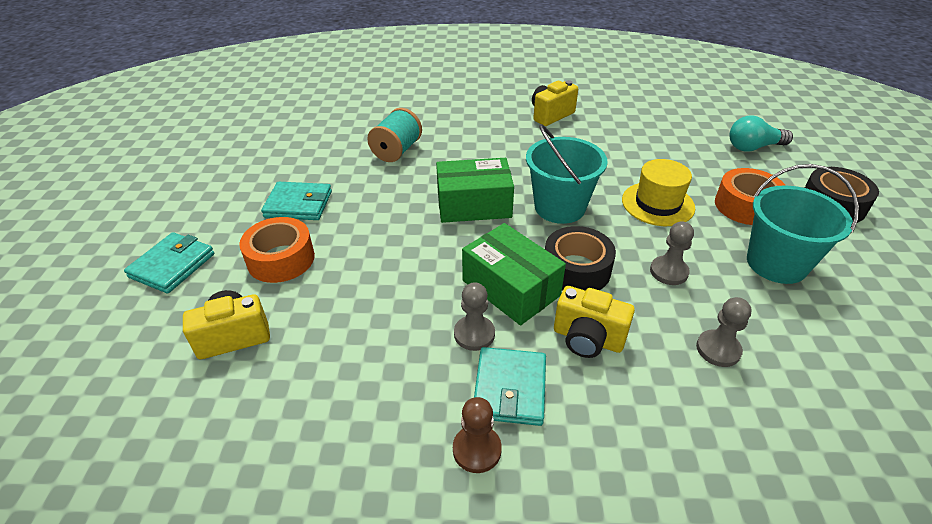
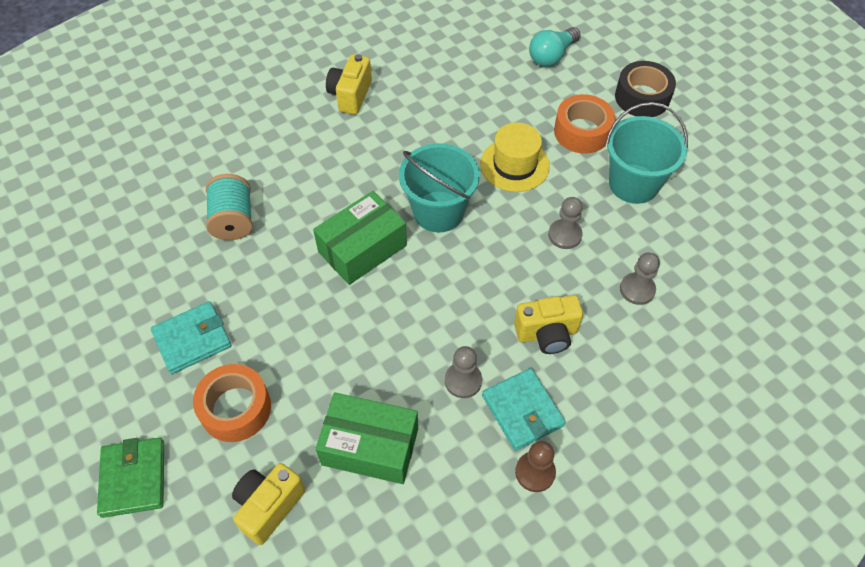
camera: 35 degrees left, 15 degrees up
turquoise wallet [124,232,215,294] -> green wallet [97,438,164,518]
green box [462,223,566,325] -> green box moved to [315,392,418,484]
black tape [545,226,616,291] -> none

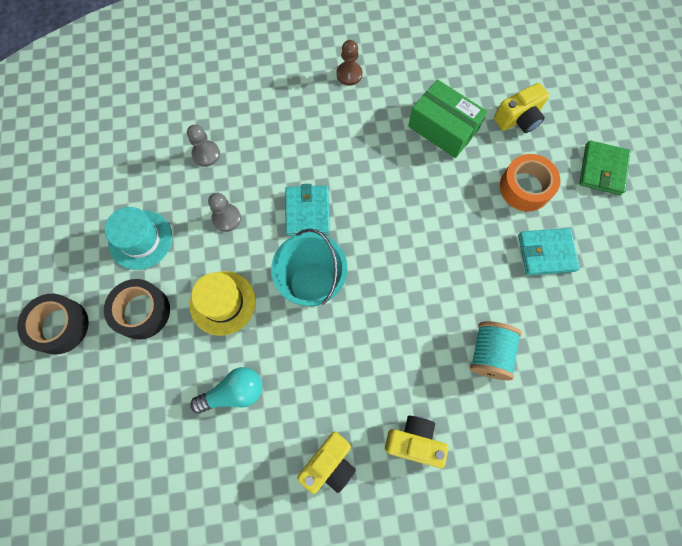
camera: 155 degrees left, 15 degrees up
green box [313,191,407,285] -> none
grey pawn [445,346,482,398] -> none
turquoise wallet [482,368,566,451] -> turquoise wallet moved to [285,184,330,236]
yellow camera [514,295,583,354] -> yellow camera moved to [385,415,449,468]
turquoise light bulb [529,27,581,66] -> turquoise light bulb moved to [190,367,262,414]
orange tape [554,94,615,154] -> black tape [104,279,170,340]
turquoise bucket [605,102,688,204] -> turquoise hat [105,207,172,270]

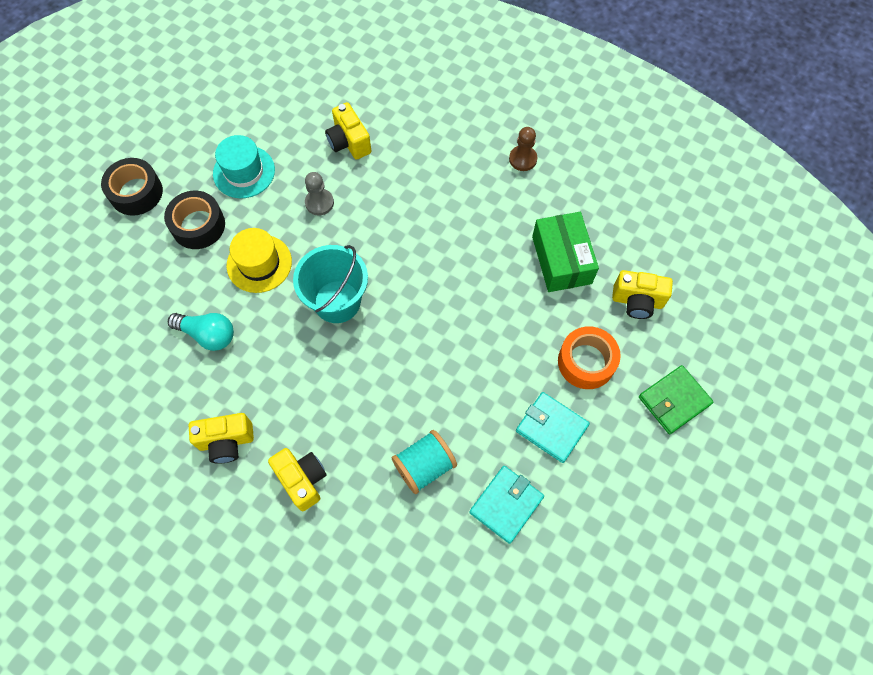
camera: 40 degrees right, 5 degrees down
grey pawn [187,124,220,167] -> yellow camera [325,102,371,160]
turquoise wallet [285,184,330,236] -> turquoise wallet moved to [469,466,544,544]

